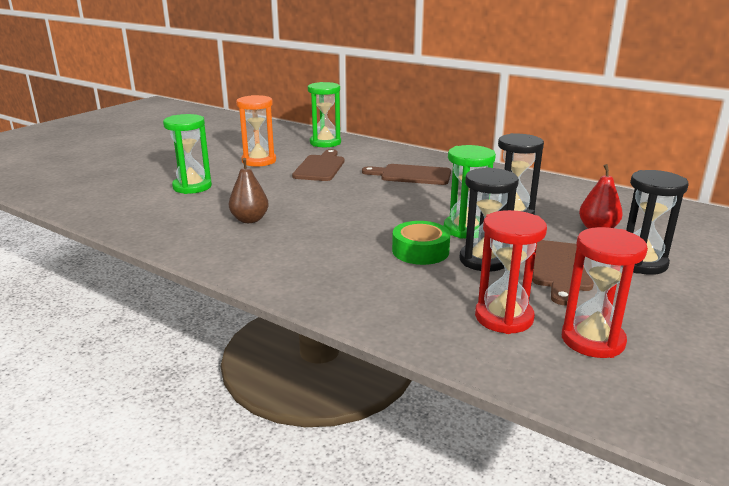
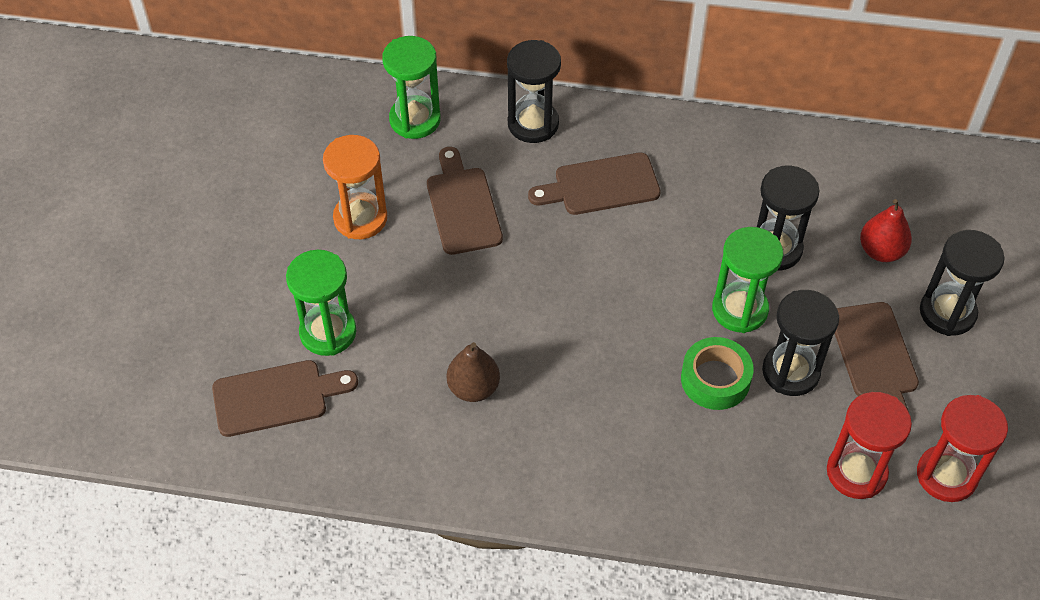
camera: 25 degrees left, 30 degrees up
none -> brown cutting board [212,360,358,437]
none -> black hourglass [507,40,561,143]

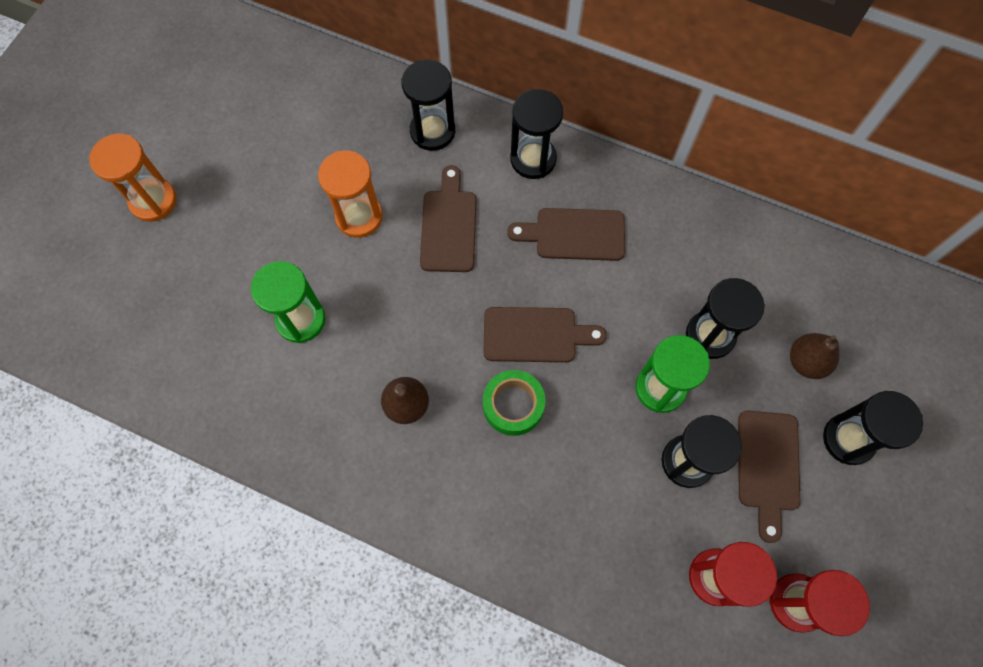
camera: 15 degrees right, 15 degrees up
brown cutting board [212,360,358,437] -> brown cutting board moved to [484,307,607,362]
green hourglass [382,36,441,139] -> black hourglass [402,59,455,151]
green tape [681,337,754,410] -> green tape moved to [483,370,546,436]
red pear [860,199,912,262] -> brown pear [790,333,839,379]
none -> orange hourglass [89,134,176,222]

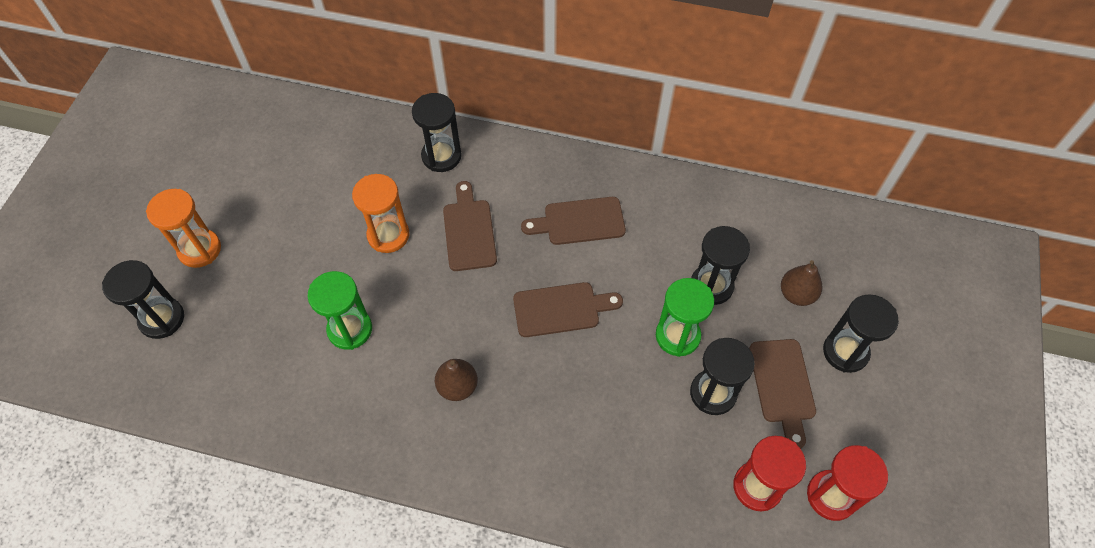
camera: 10 degrees left, 10 degrees down
green tape [483,370,546,436] -> none
black hourglass [510,89,563,179] -> black hourglass moved to [102,260,184,339]

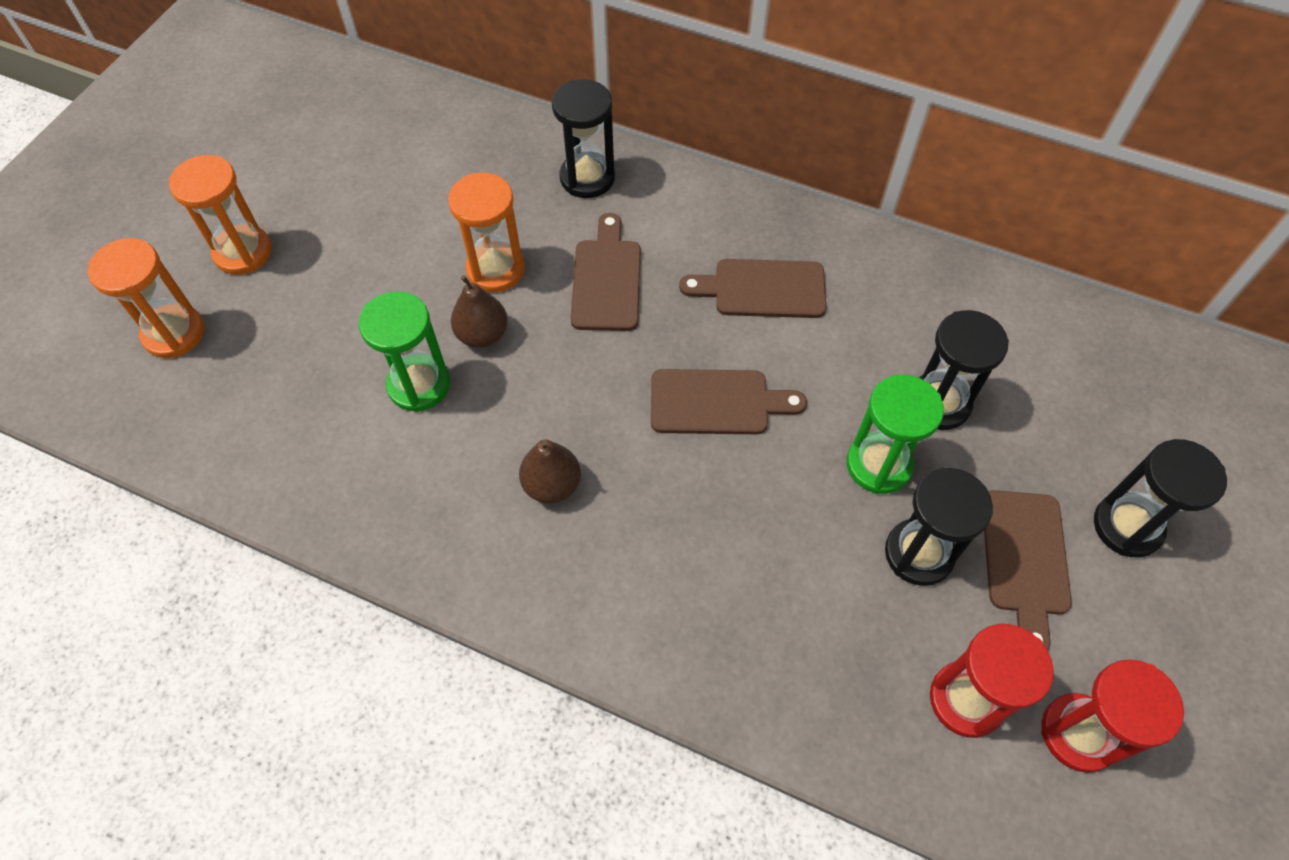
camera: 10 degrees right, 0 degrees up
black hourglass [102,260,184,339] -> orange hourglass [88,238,204,358]
brown pear [781,260,822,306] -> brown pear moved to [451,275,508,348]

